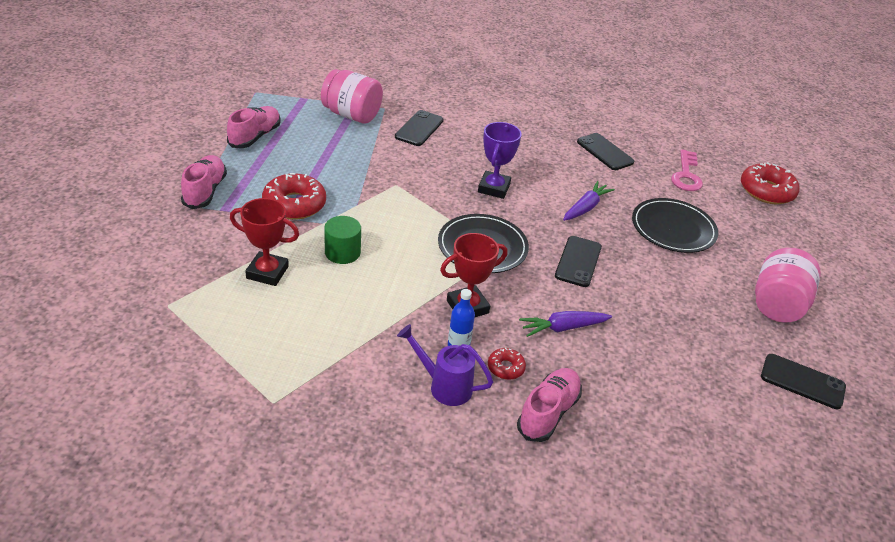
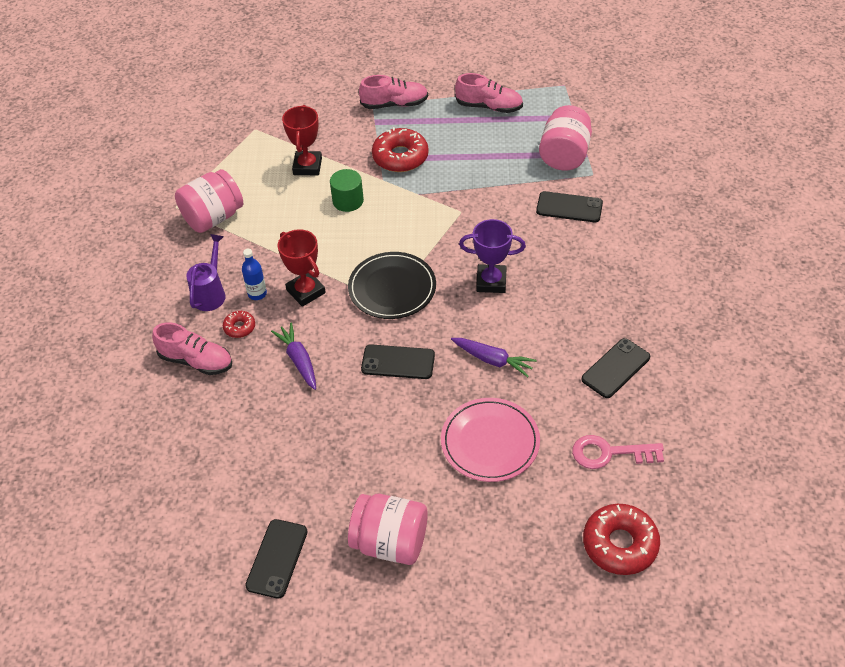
camera: 85 degrees right, 10 degrees up
black plate [632,198,718,253] -> pink plate [441,398,540,482]
none -> pink jar [175,169,243,233]

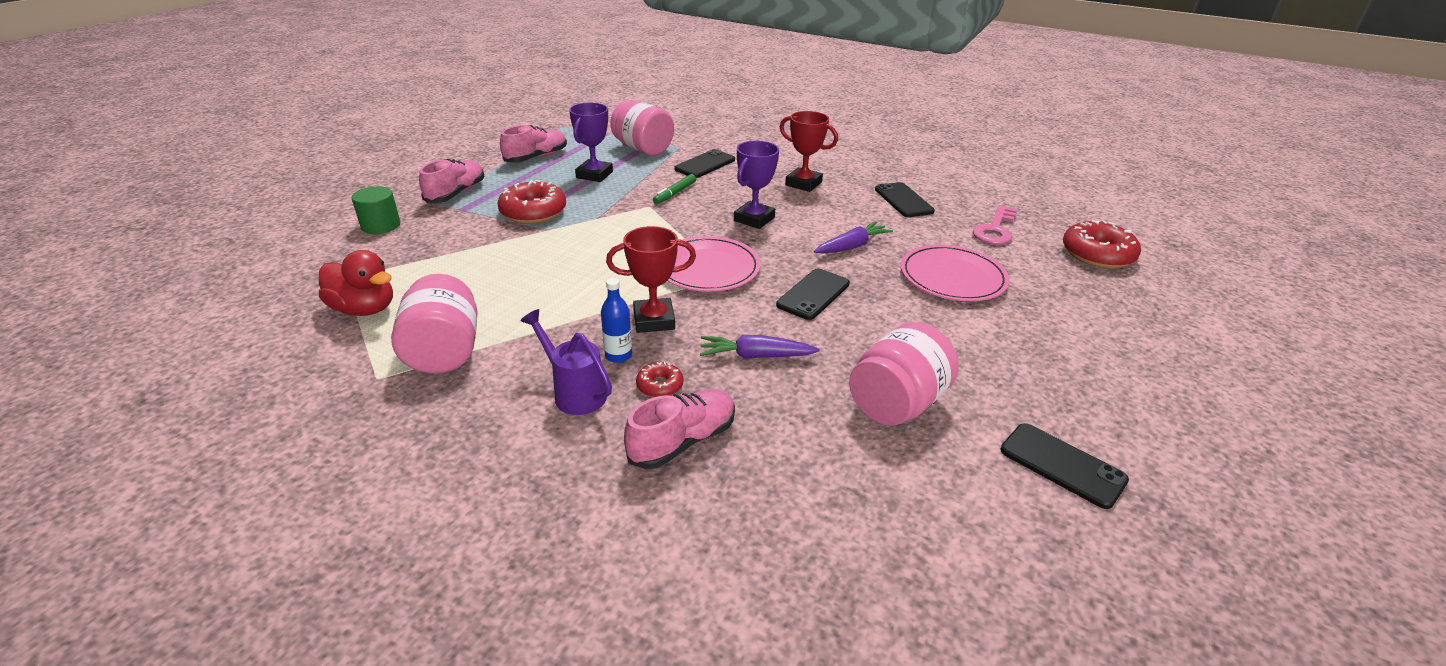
camera: 65 degrees left, 15 degrees down
red trophy [282,105,322,175] -> red trophy moved to [780,111,838,192]
green cylinder [330,169,364,212] -> green cylinder moved to [352,186,400,234]
black plate [348,252,436,319] -> pink plate [667,236,761,292]
pink jar [348,494,428,565] -> pink jar moved to [849,322,959,426]
none -> red duck [319,250,393,316]
none -> purple trophy [569,103,613,182]
none -> green marker [653,174,696,204]

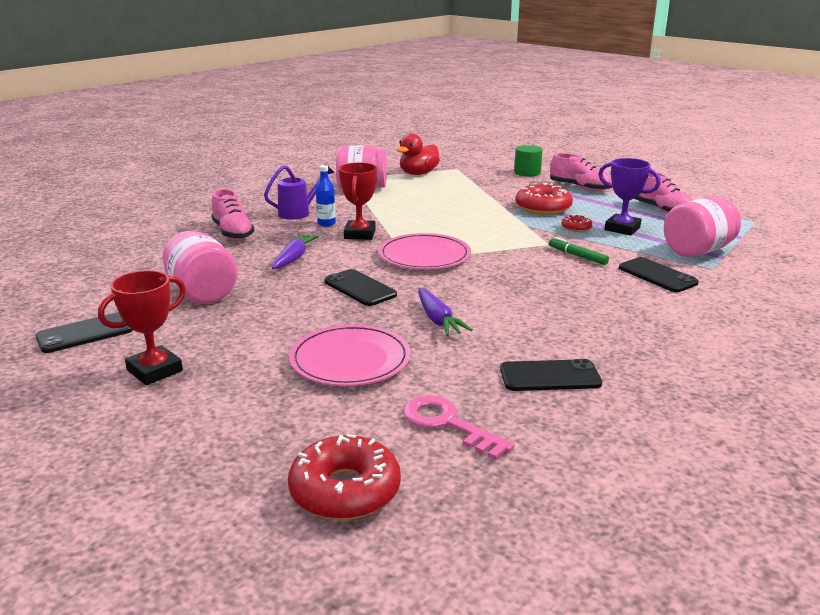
camera: 105 degrees right, 10 degrees down
red donut [636,362,684,397] -> red donut moved to [562,214,593,232]
purple trophy [734,141,779,229] -> none
red trophy [780,111,838,192] -> red trophy moved to [98,270,186,385]

